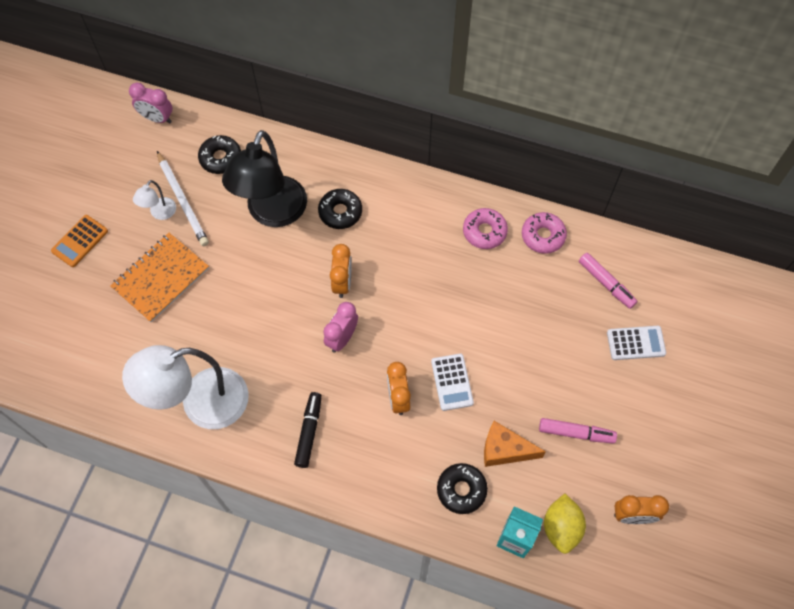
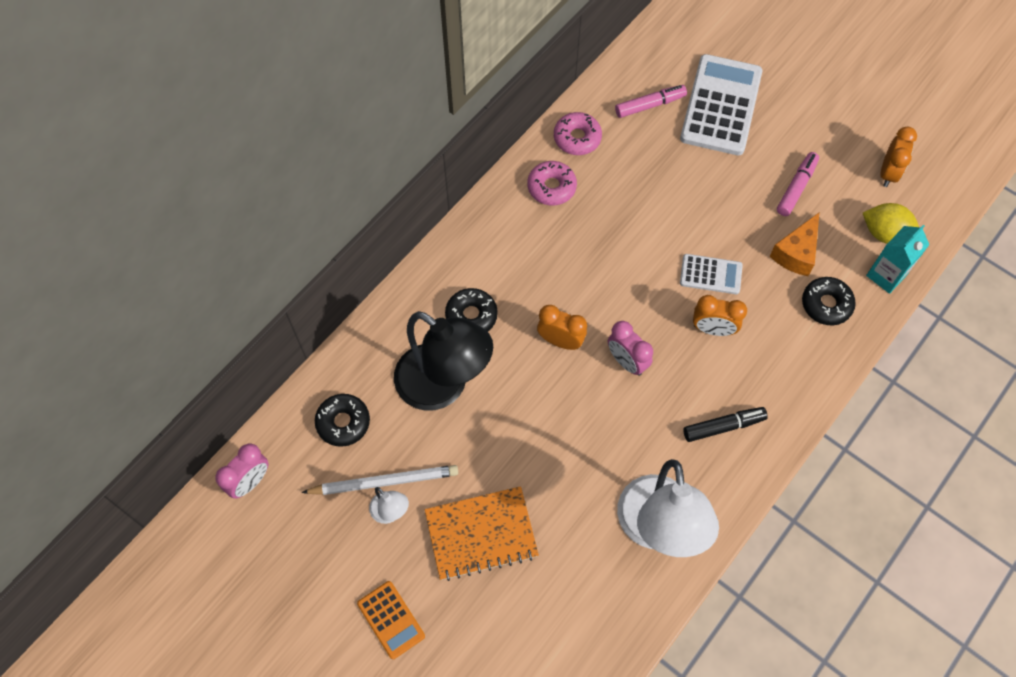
camera: 70 degrees left, 0 degrees up
orange notebook [110,233,209,322] -> orange notebook turned 75 degrees counterclockwise [425,486,539,581]
black marker [294,392,322,468] -> black marker turned 135 degrees clockwise [683,407,768,442]
white calculator [607,326,666,360] -> white calculator [680,54,762,155], size x1.95

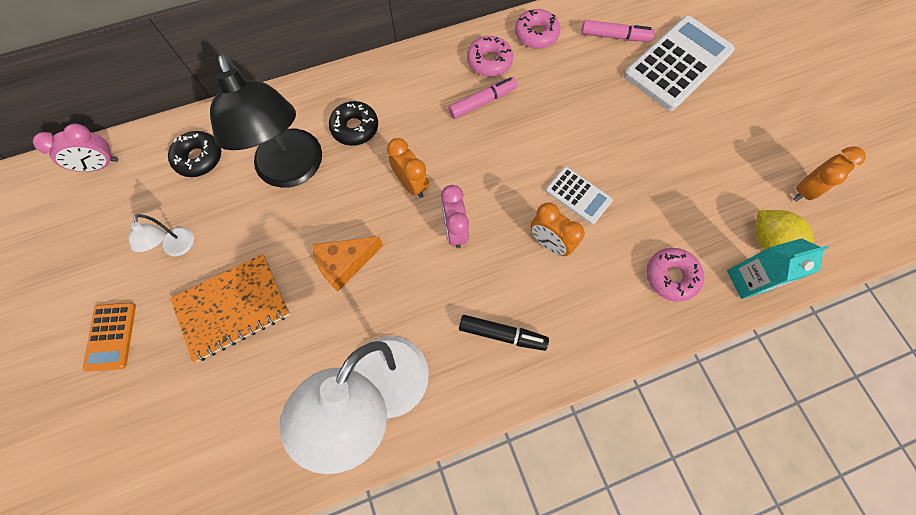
camera: 30 degrees right, 5 degrees up
white pencil [301,465,458,495] -> none
orange notebook [425,486,539,581] -> orange notebook turned 45 degrees counterclockwise [170,254,290,362]
orange cheese [770,213,819,276] -> orange cheese moved to [312,236,383,291]
pink marker [777,152,819,216] -> pink marker moved to [448,77,517,119]
black donut [802,277,856,325] -> pink donut [646,248,704,302]

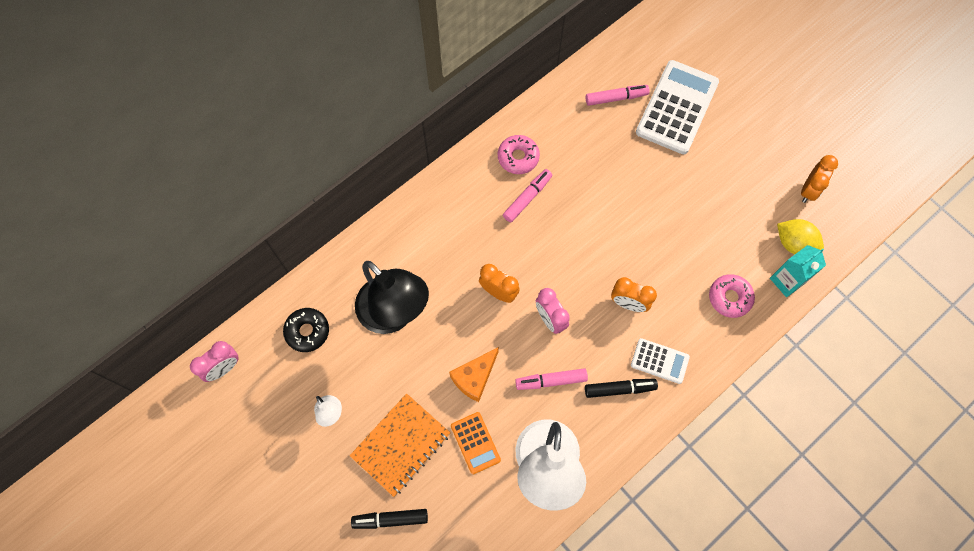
camera: 20 degrees left, 0 degrees up
orange calculator [83,302,136,372] -> orange calculator moved to [451,412,501,474]
black donut [329,101,378,146] -> none
pink donut [515,9,560,49] -> none
white calculator [545,167,613,225] -> white calculator moved to [631,338,690,384]
none -> black marker [351,509,428,529]
none -> pink marker [515,368,588,390]

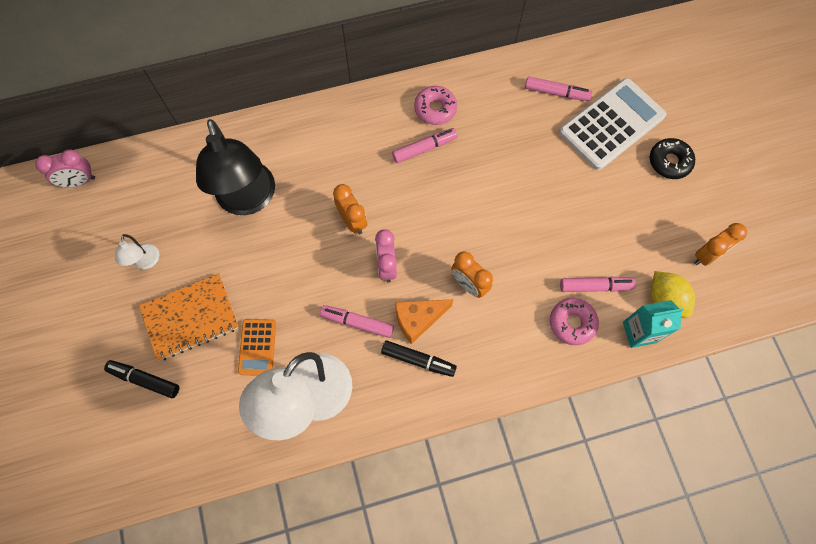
camera: 25 degrees right, 0 degrees up
black donut [283,308,329,352] -> black donut moved to [650,138,695,179]
orange cheese [449,347,499,402] -> orange cheese moved to [395,299,453,344]
white calculator [631,338,690,384] -> none
none -> pink marker [560,277,636,292]

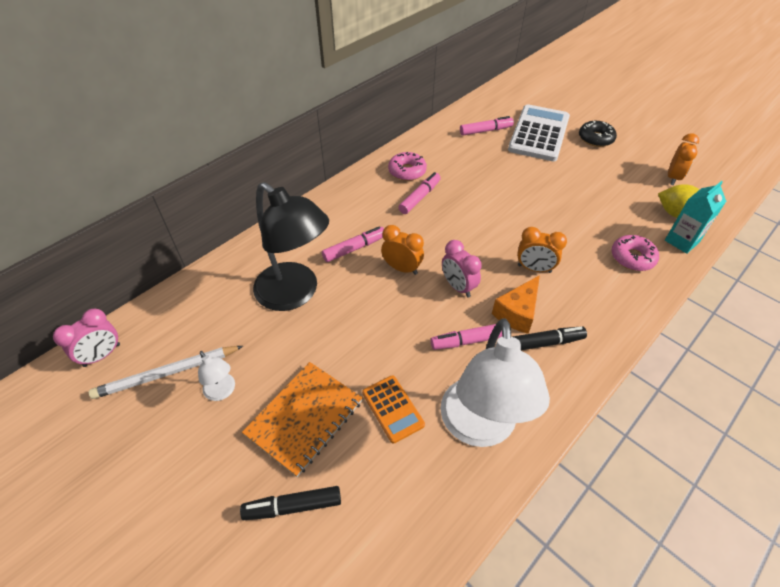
camera: 30 degrees left, 20 degrees down
pink marker [560,277,636,292] -> pink marker moved to [322,227,384,262]
none -> white pencil [89,346,243,399]

